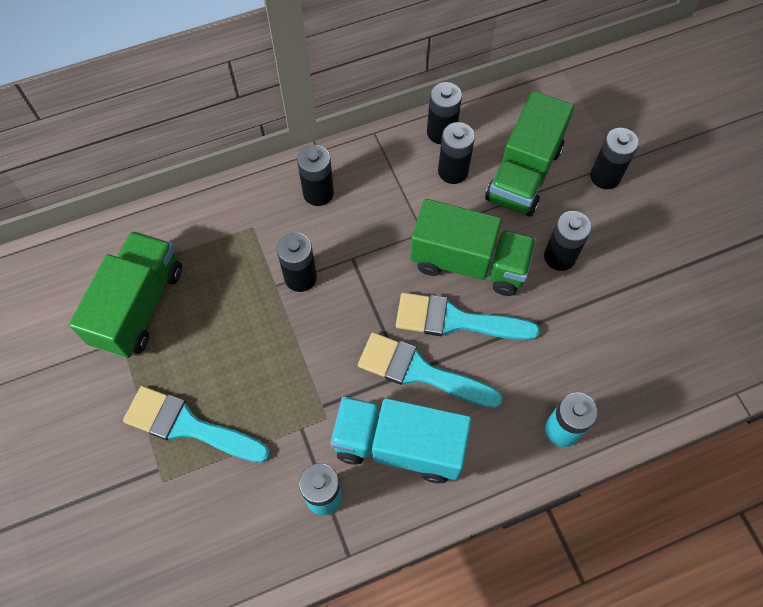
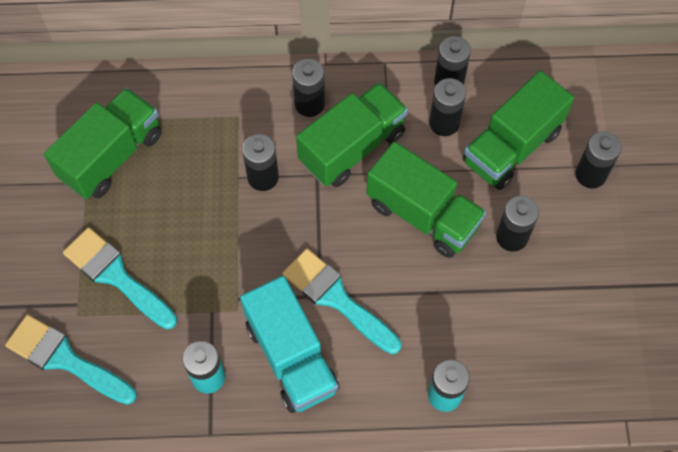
camera: 20 degrees right, 0 degrees up
turquoise truck [330,396,472,484] -> turquoise truck turned 150 degrees counterclockwise [240,276,339,413]
turquoise brush [396,293,540,340] -> turquoise brush moved to [5,314,137,405]
none -> green truck [296,82,408,187]

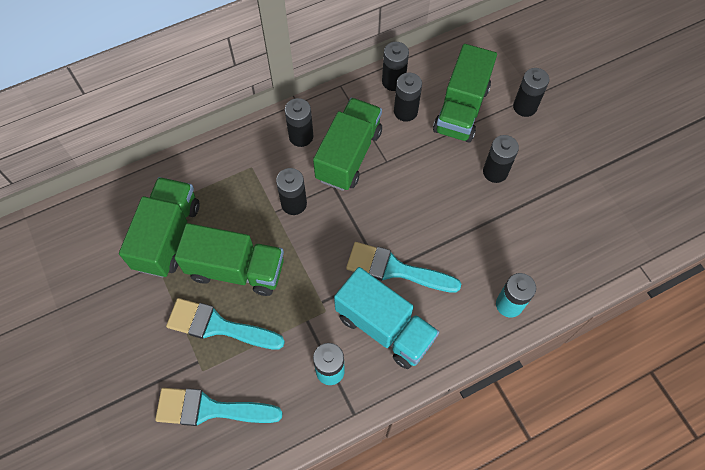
camera: 25 degrees left, 0 degrees up
green truck [366,142,486,258] -> green truck moved to [175,223,284,296]

